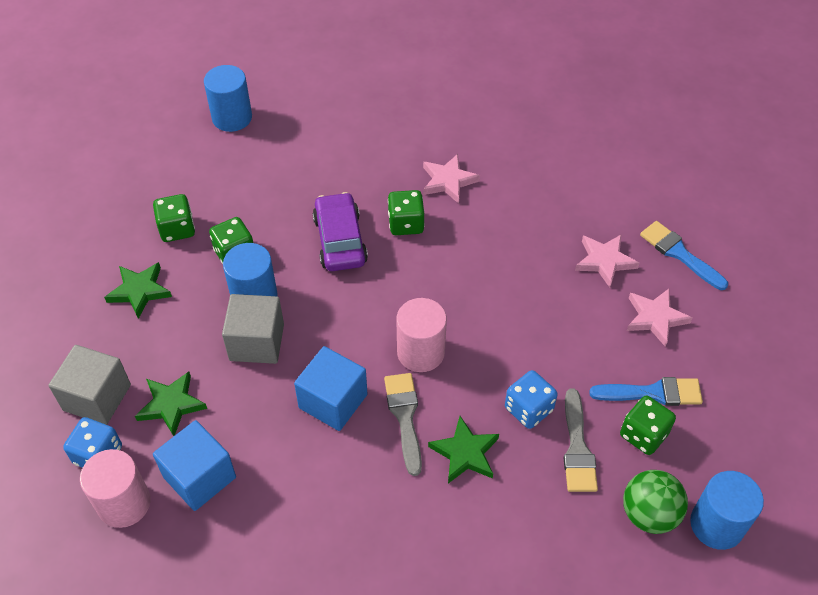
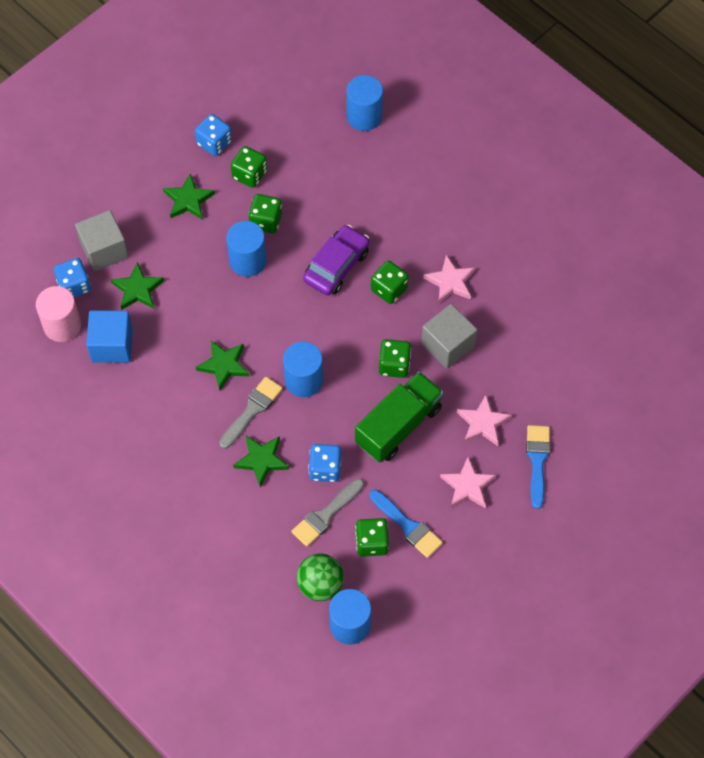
camera: 45 degrees right, 10 degrees up
grey cube [222,294,284,364] -> grey cube moved to [421,304,477,369]
blue cube [294,346,367,431] -> green star [196,341,249,390]
pink cylinder [396,298,447,372] -> blue cylinder [283,341,323,397]
none -> blue dice [195,114,232,156]
none -> green truck [355,372,443,463]
none -> green dice [379,339,411,378]

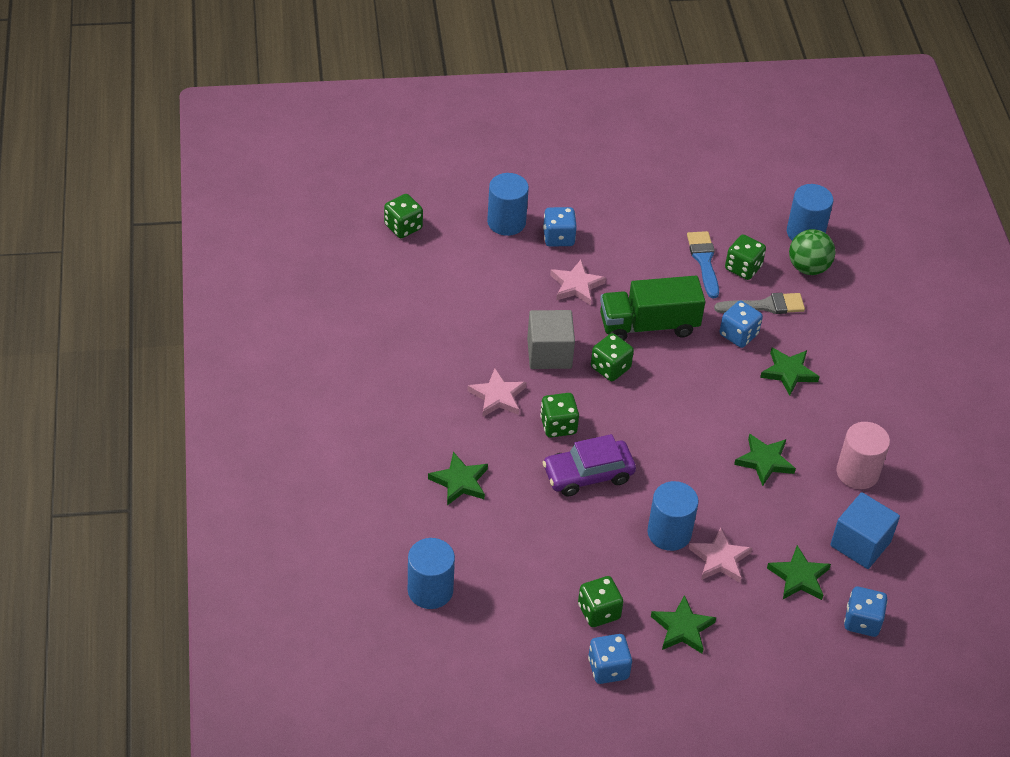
camera: 145 degrees left, 15 degrees down
pink cylinder [36,286,81,342] -> pink cylinder moved to [837,422,890,489]
grey cube [75,210,129,272] -> none
grey brush [219,377,283,449] -> none
green dice [248,194,282,233] -> green dice moved to [384,194,423,238]
blue cylinder [283,341,323,397] -> blue cylinder moved to [487,173,529,236]
pink star [440,457,496,508] -> pink star moved to [689,527,752,583]
blue brush [526,425,550,509] -> blue dice [543,207,577,247]
none -> green star [428,452,488,505]

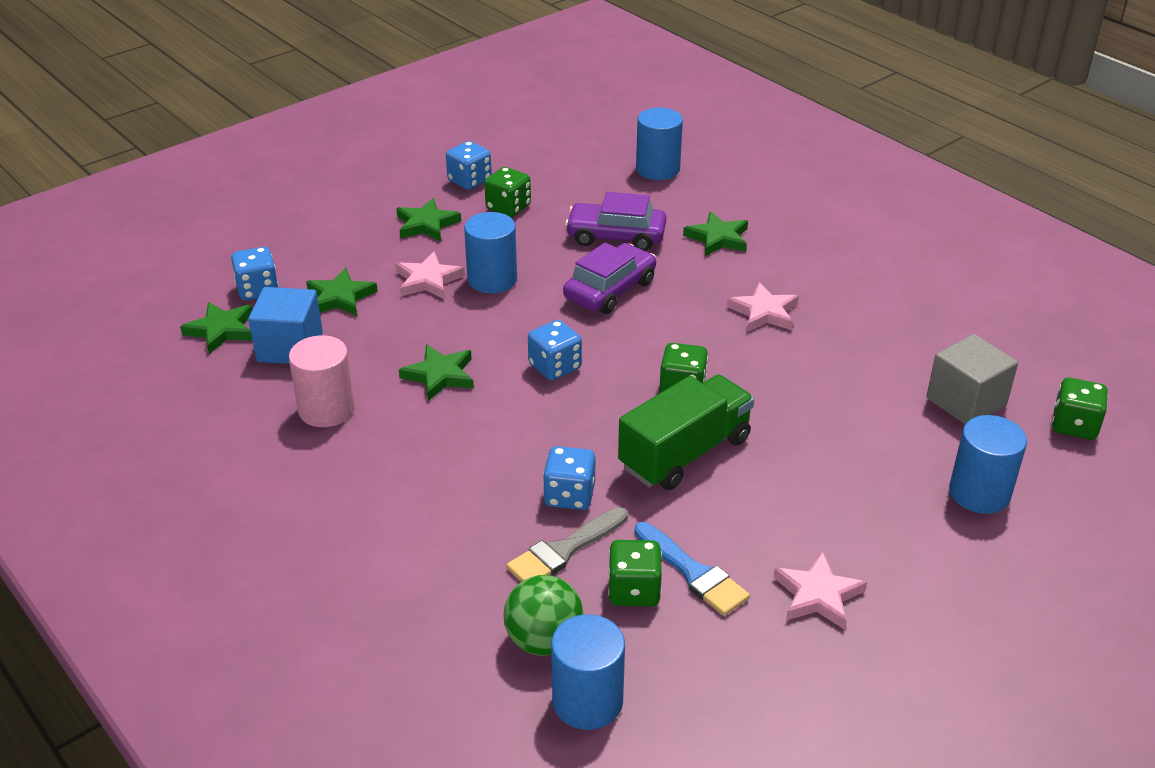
camera: 150 degrees right, 10 degrees down
grey cube [527,310,575,369] -> grey cube moved to [926,334,1018,424]
green dice [540,393,579,438] -> none
blue dice [543,207,577,247] -> blue dice moved to [528,320,582,381]
pink star [550,260,606,305] -> pink star moved to [773,552,867,630]
green star [760,348,819,396] -> green star moved to [180,302,252,354]
none -> purple car [565,192,667,251]

